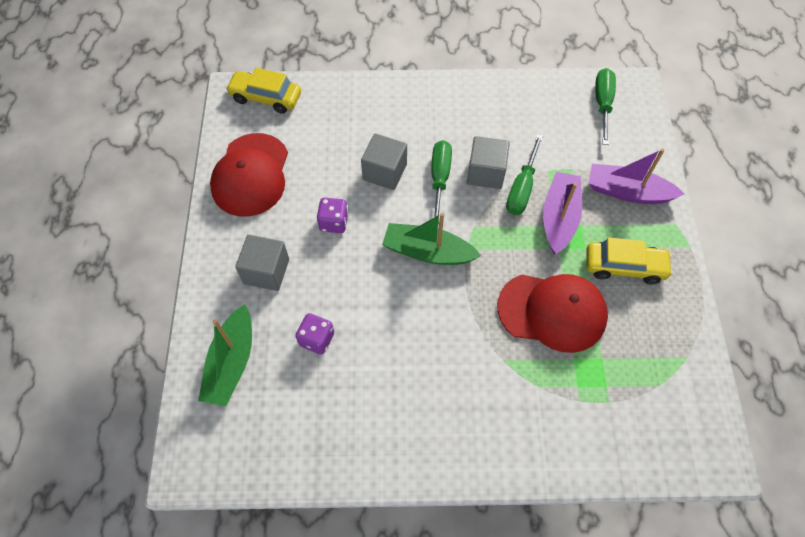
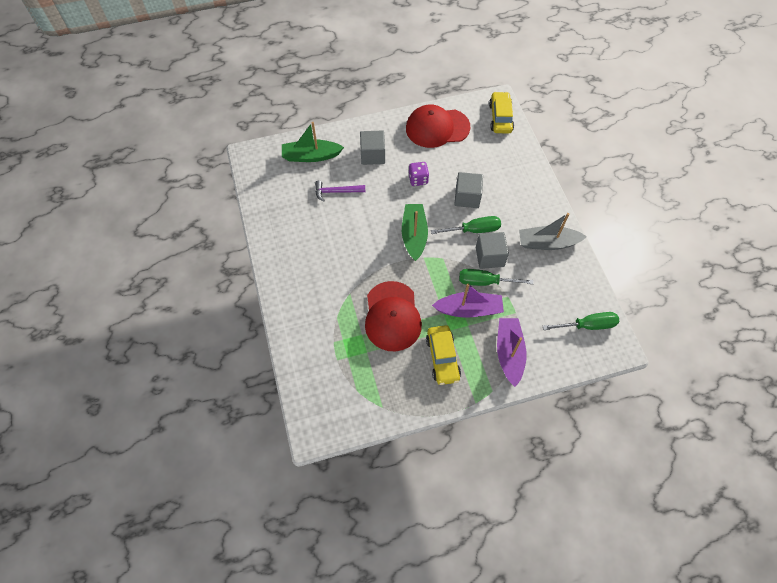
camera: 75 degrees right, 0 degrees up
purple dice [295,313,334,355] -> purple hammer [315,180,365,202]
none -> grey boat [519,213,587,250]

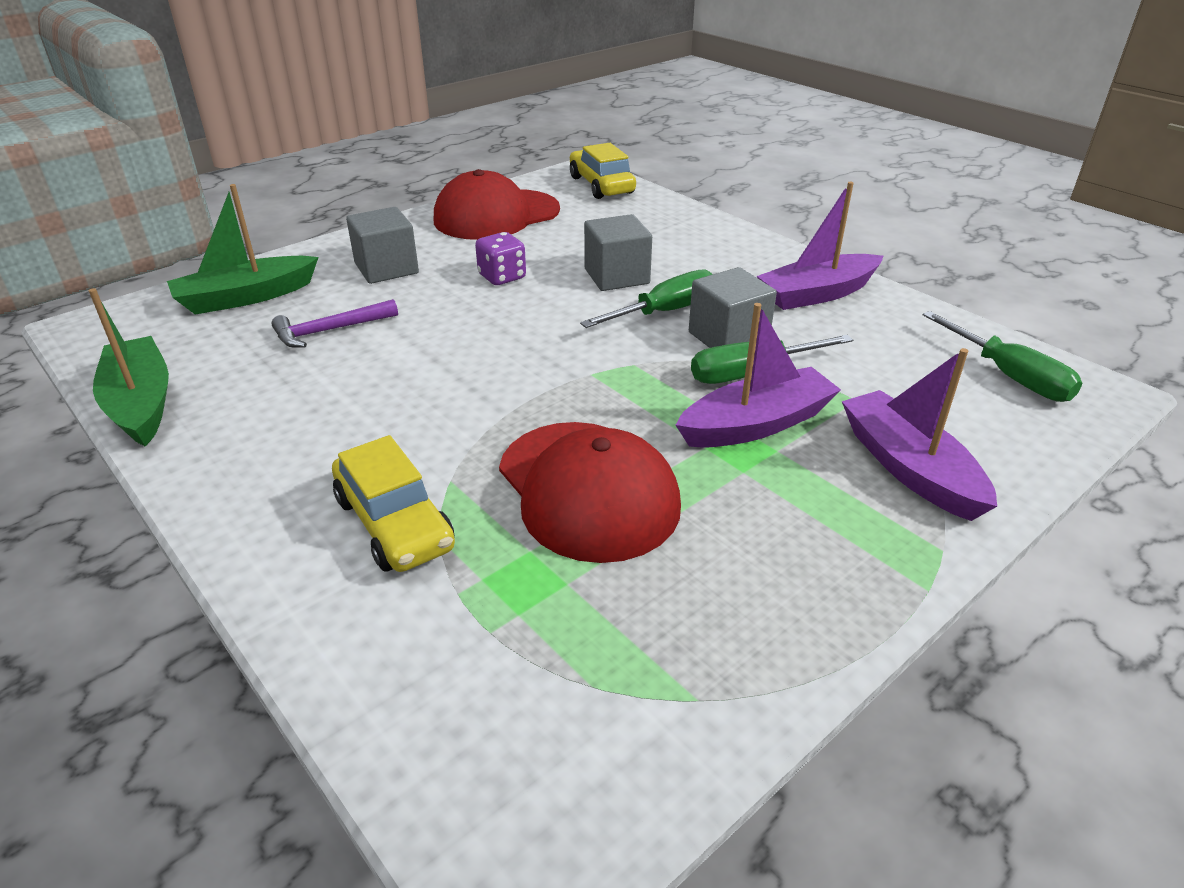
camera: 25 degrees left, 25 degrees down
green boat [402,204,428,261] -> green boat moved to [89,288,169,447]
yellow car [426,325,461,385] -> yellow car moved to [332,435,455,572]
grey boat [519,213,587,250] -> purple boat [757,182,883,310]
green screwdriver [543,312,619,330] -> green screwdriver turned 90 degrees clockwise [923,311,1082,402]

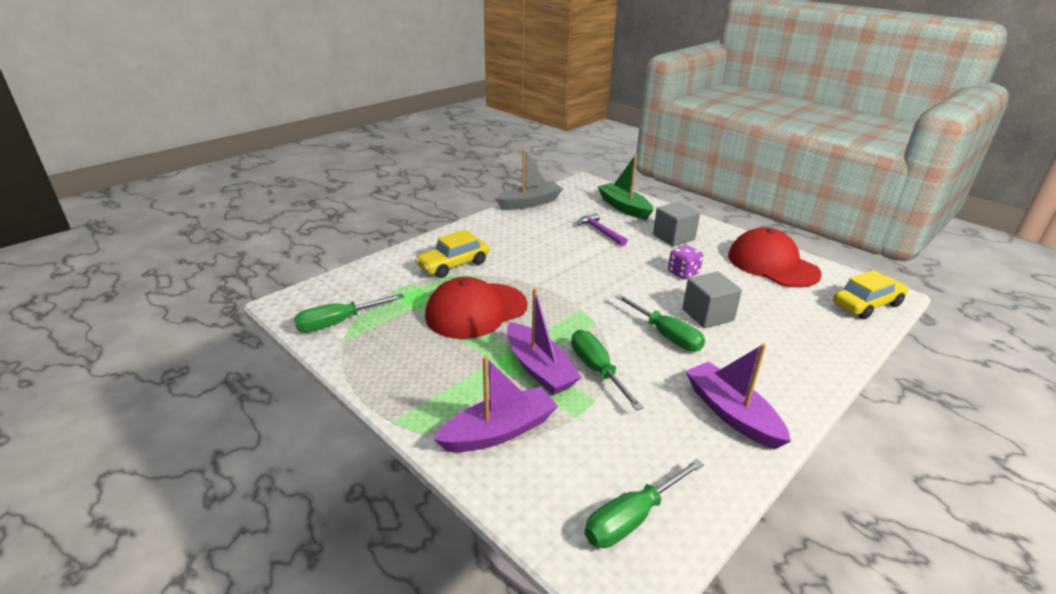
camera: 85 degrees right, 5 degrees down
green boat [89,288,169,447] -> grey boat [495,149,563,210]
grey cube [689,267,777,348] -> none
none -> green screwdriver [294,294,404,332]

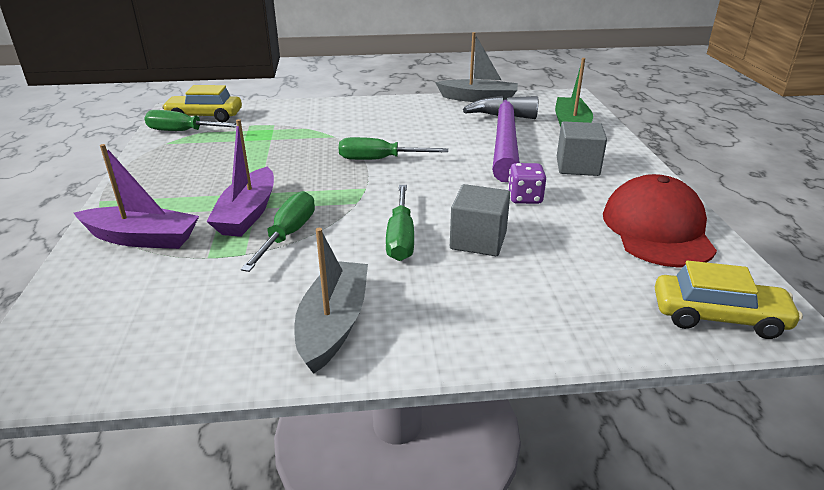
camera: 40 degrees right, 0 degrees up
yellow car [415,230,489,278] -> yellow car moved to [162,85,242,122]
red cap [425,277,528,339] -> none
purple hammer [578,213,627,246] -> purple hammer [463,96,538,182], size x2.25
green screwdriver [585,459,704,548] -> green screwdriver moved to [339,137,448,160]
purple boat [686,343,791,449] -> grey boat [294,228,368,374]

